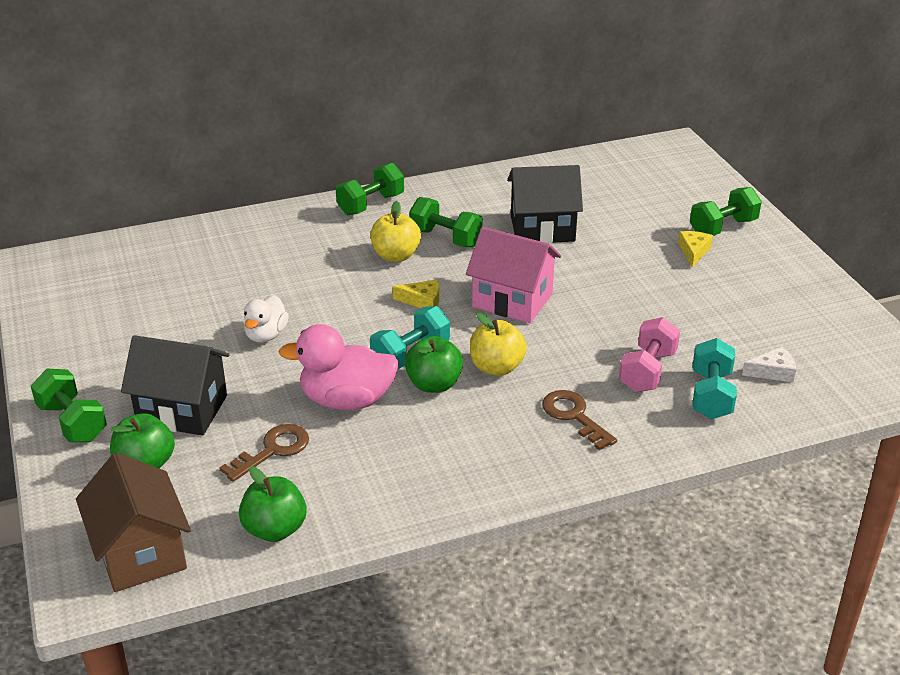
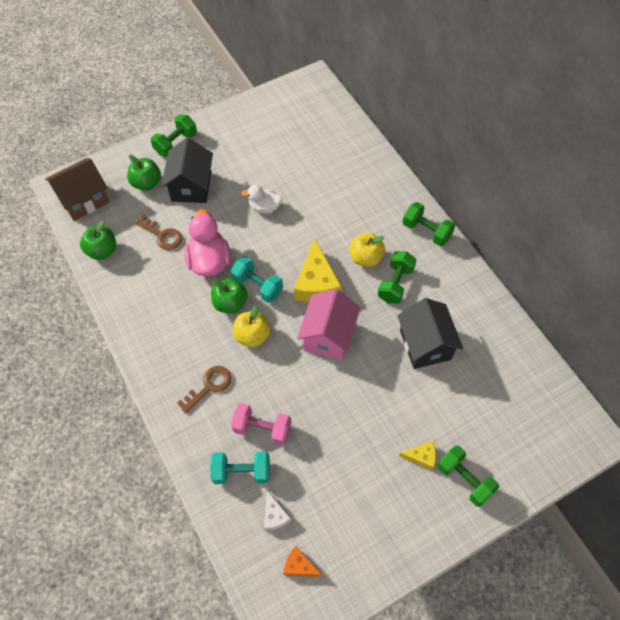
camera: 80 degrees right, 25 degrees up
yellow cheese [393,280,439,308] -> yellow cheese [294,238,342,302], size x1.99
none -> orange cheese [283,546,322,577]

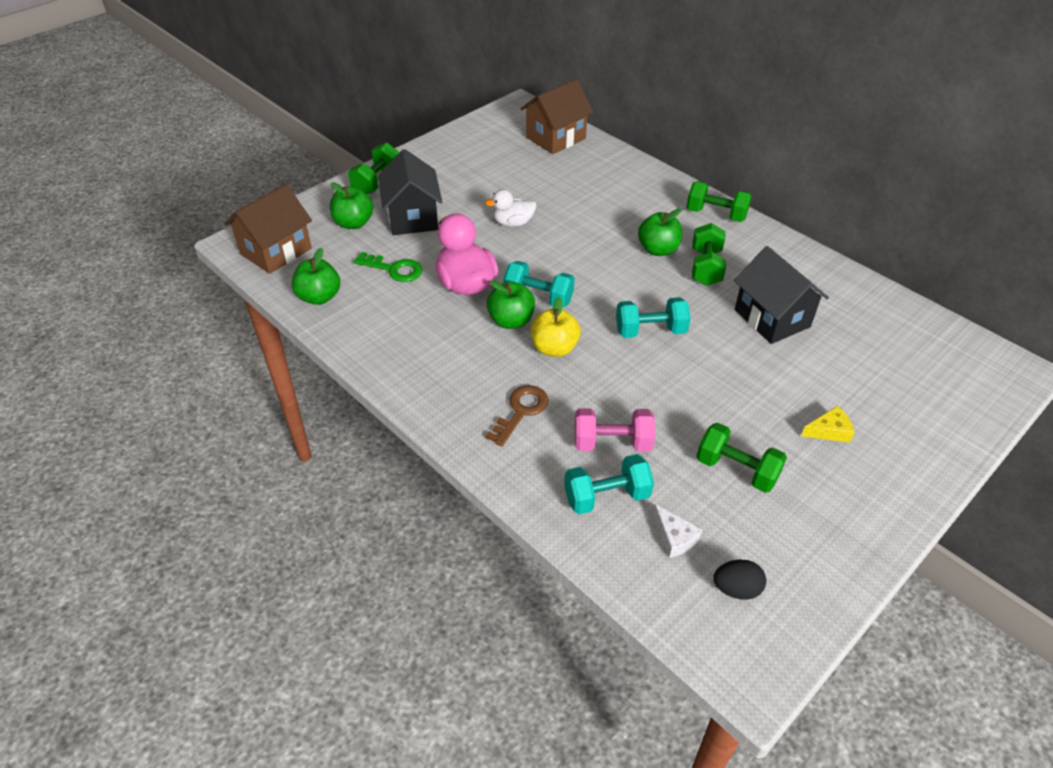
camera: 15 degrees left, 15 degrees down
brown key [135,215,182,250] -> green key [354,252,422,282]
orange cheese [283,546,322,577] -> black egg [713,560,766,600]
yellow cheese [294,238,342,302] -> none
pink house [297,289,361,360] -> turquoise dumbbell [616,297,691,338]
yellow apple [350,233,385,267] -> green apple [638,209,683,256]
green dumbbell [438,445,499,507] -> green dumbbell moved to [696,423,787,493]
none -> brown house [521,79,593,154]

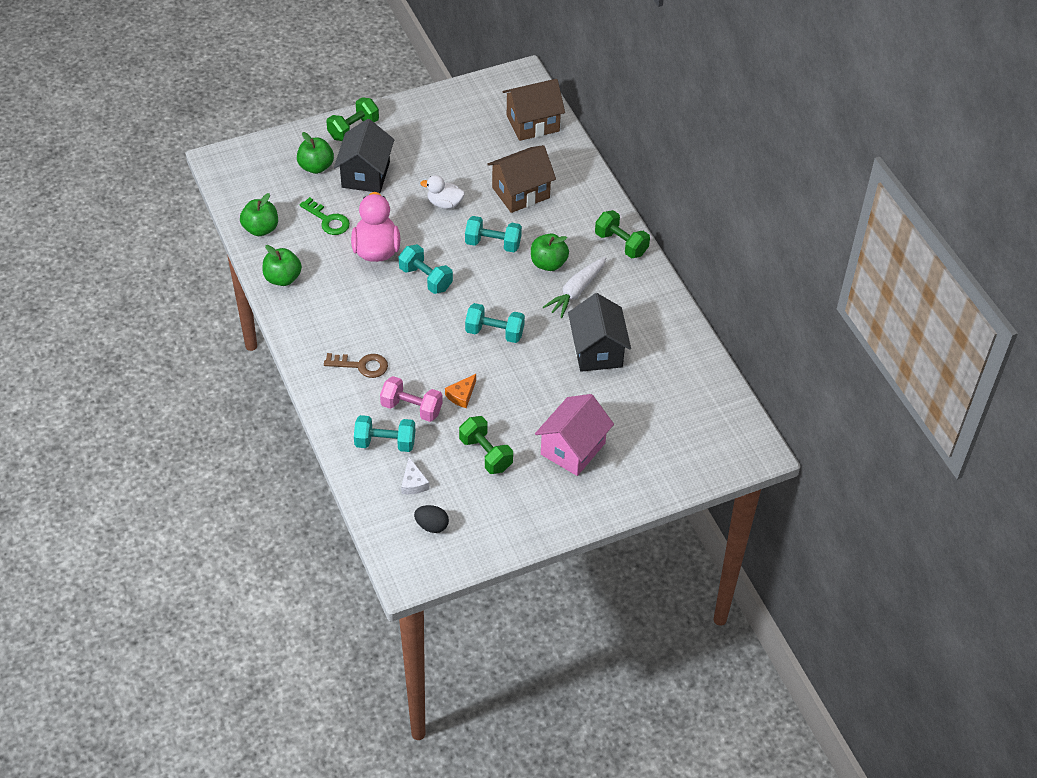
camera: 20 degrees right, 5 degrees up
brown house [225,184,312,274] -> brown house moved to [487,145,556,213]
green apple [486,280,535,329] -> green apple moved to [263,245,302,286]
brown key [486,385,549,446] -> brown key turned 45 degrees clockwise [324,353,388,378]
yellow apple [531,297,581,357] -> none
green dumbbell [692,223,726,286] -> white carrot [543,257,606,318]
yellow cheese [801,406,855,443] -> pink house [535,394,614,476]
none -> orange cheese [445,374,476,408]
none -> turquoise dumbbell [465,216,522,252]

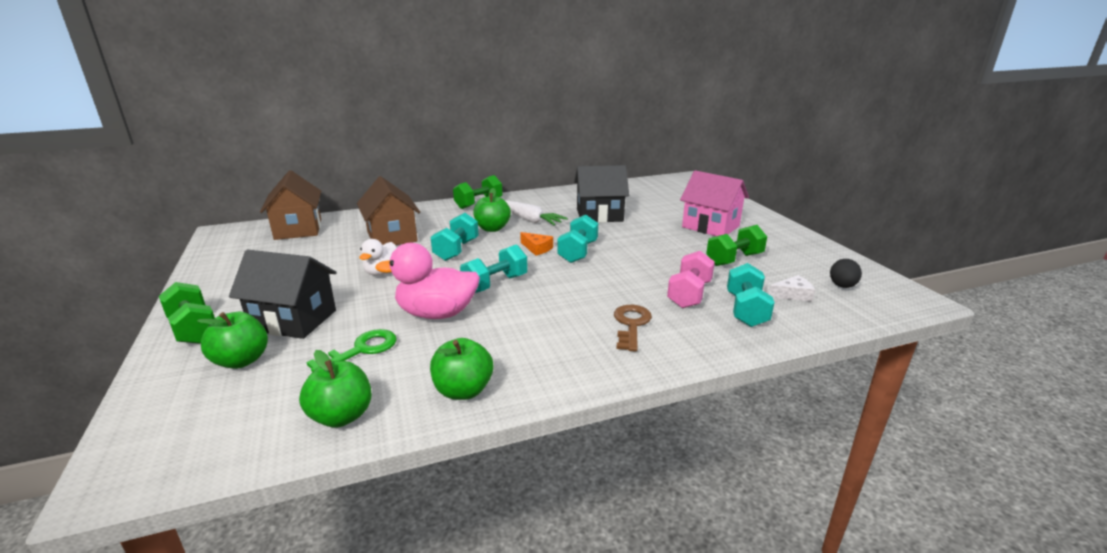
camera: 85 degrees left, 25 degrees down
orange cheese [445,374,476,408] -> orange cheese moved to [520,232,553,256]

